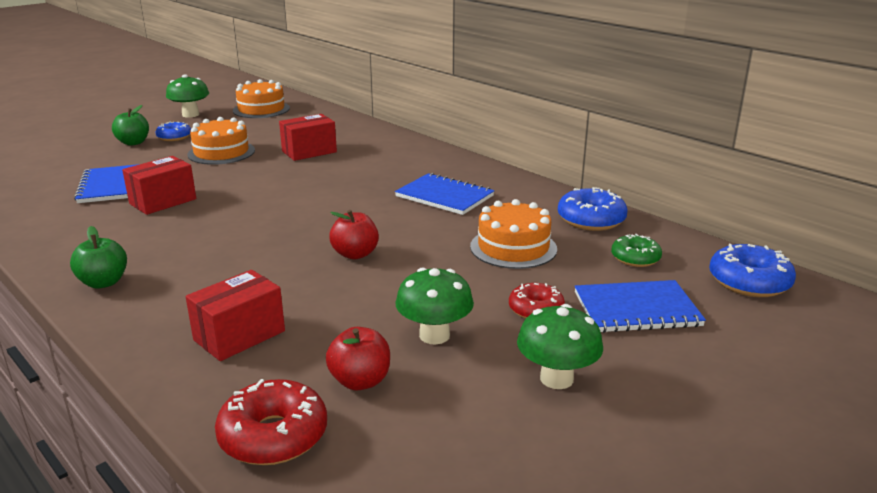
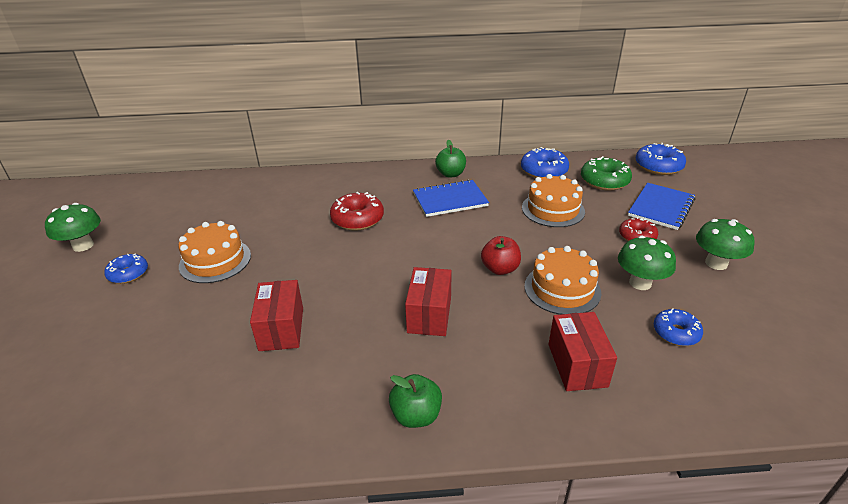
camera: 50 degrees left, 10 degrees up
blue notebook [74,164,139,203] -> none
green apple [112,105,149,146] -> green apple moved to [435,139,466,178]
red donut [215,379,327,465] -> red donut moved to [330,192,384,231]
orange cake [233,79,290,118] -> orange cake moved to [524,246,601,315]
red box [279,114,337,161] -> red box moved to [405,267,452,336]
red apple [326,327,390,391] -> blue donut [654,308,703,346]
green donut [611,234,662,267] -> green donut [581,156,632,191], size x1.53

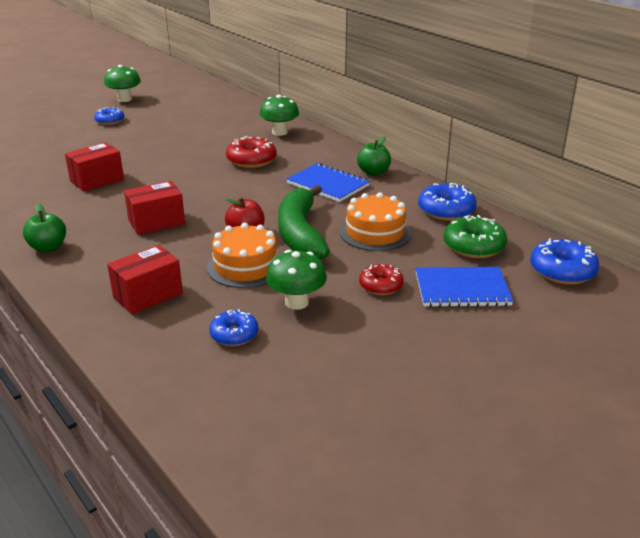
camera: 55 degrees right, 5 degrees down
orange cake [179,221,251,283] -> none
green mushroom [696,219,754,270] -> green mushroom moved to [259,95,299,136]
none -> green banana [278,185,330,259]

